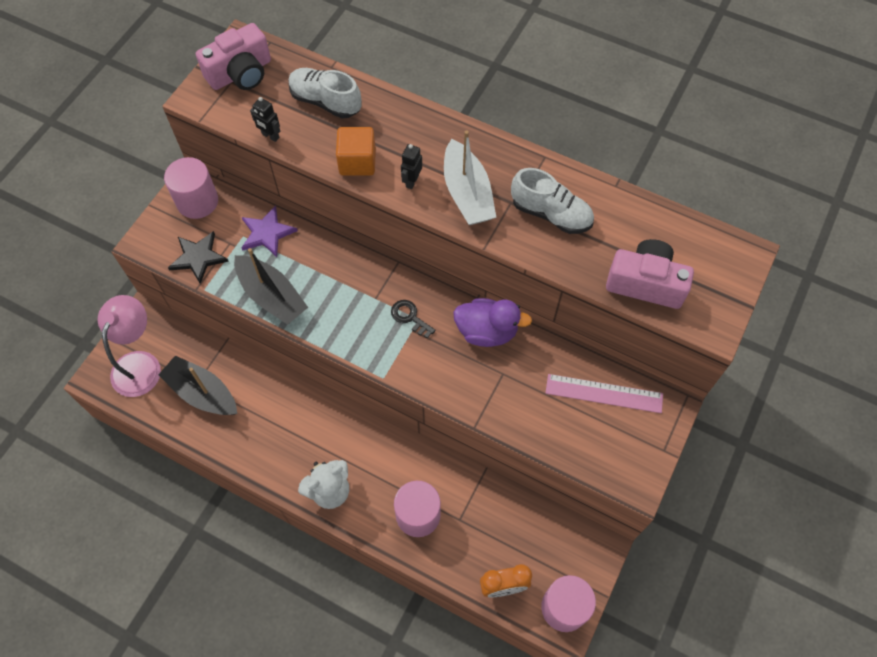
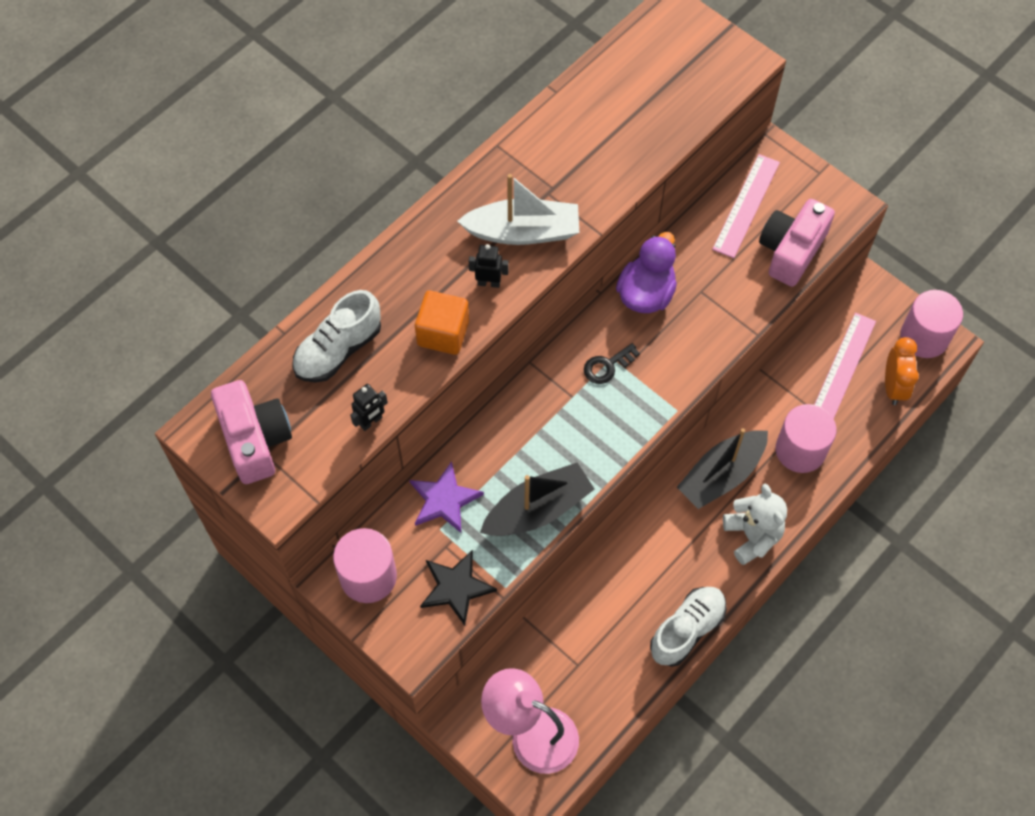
camera: 75 degrees left, 0 degrees up
black boat [158,356,237,415] -> black boat moved to [677,428,768,509]
black robot [401,144,422,189] -> black robot turned 150 degrees clockwise [469,244,509,288]
white shoe [511,168,594,234] -> white shoe moved to [650,587,727,667]
pink camera [606,239,694,309] -> pink camera moved to [759,199,835,287]
none -> pink ruler [814,313,876,419]

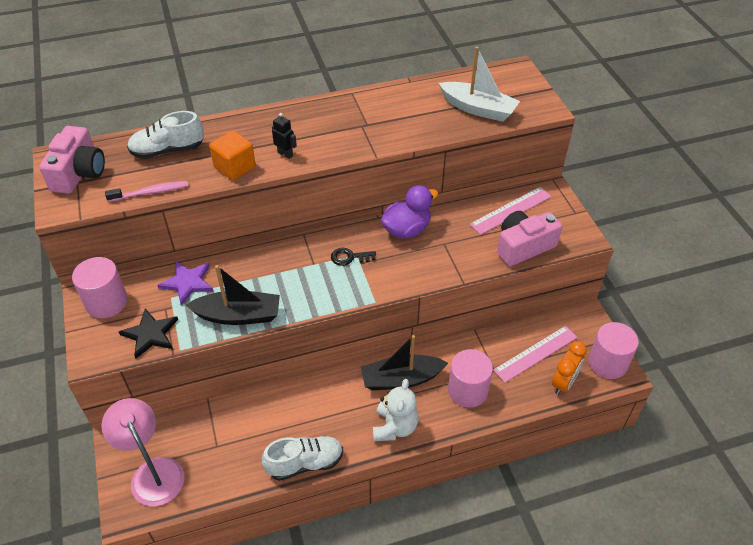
camera: 30 degrees right, 15 degrees down
black robot [350,384,388,431] -> pink toothbrush [105,181,188,202]
white boat [457,174,579,245] -> white boat moved to [439,46,520,122]

